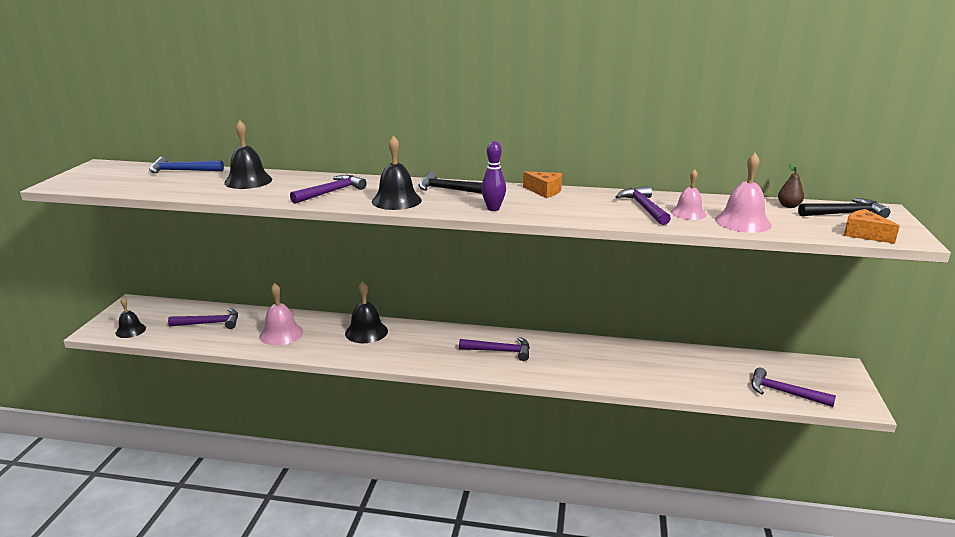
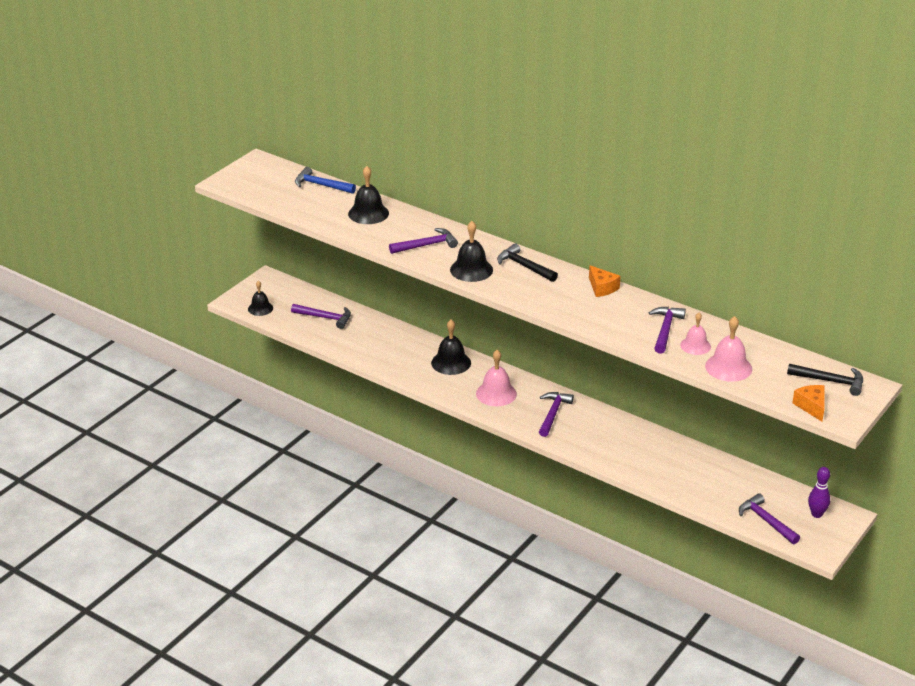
camera: 25 degrees right, 10 degrees up
pink bell [259,283,303,345] -> pink bell moved to [476,350,517,406]
purple hammer [459,337,530,361] -> purple hammer turned 105 degrees counterclockwise [539,392,574,437]
purple bowling pin [481,141,506,211] -> purple bowling pin moved to [808,467,830,518]
brown pear [778,163,804,208] -> none

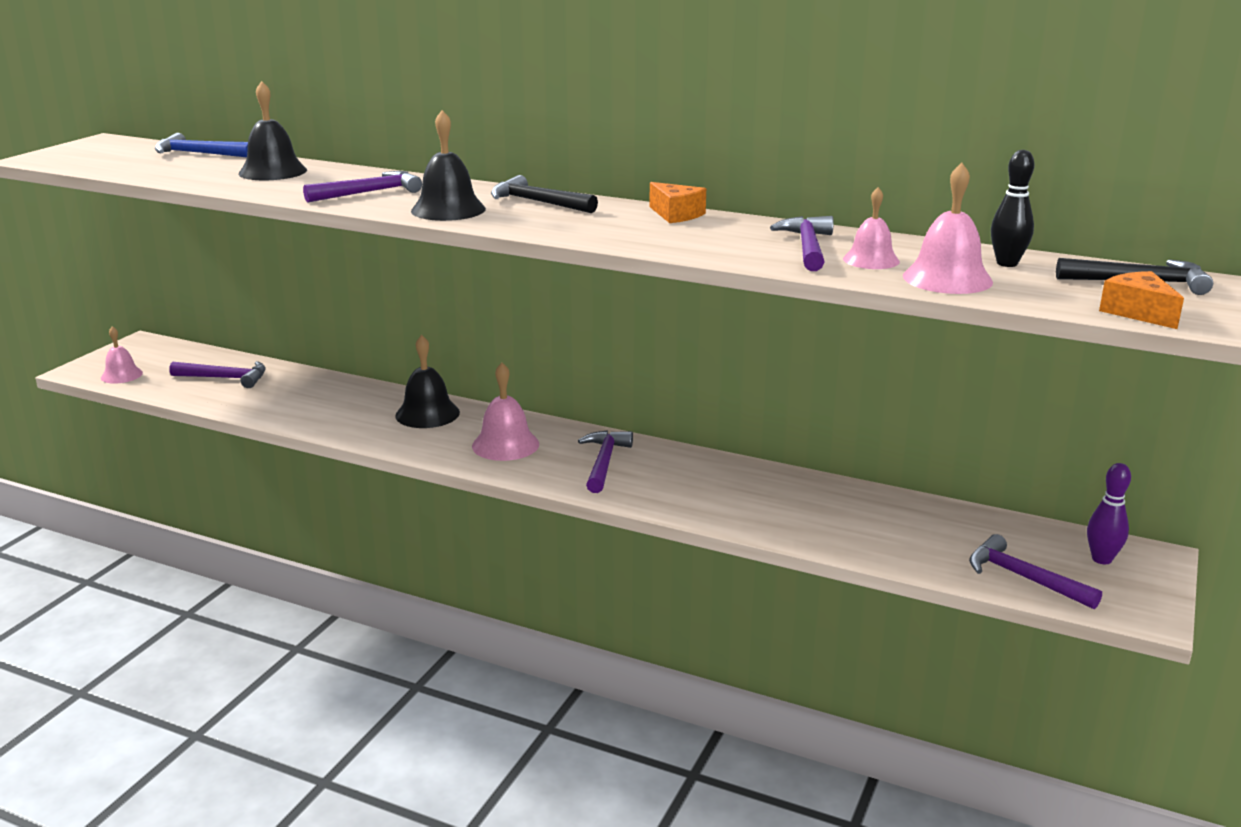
camera: 10 degrees left, 10 degrees down
black bell [248,281,273,316] -> pink bell [101,326,143,384]
none -> black bowling pin [991,150,1035,267]

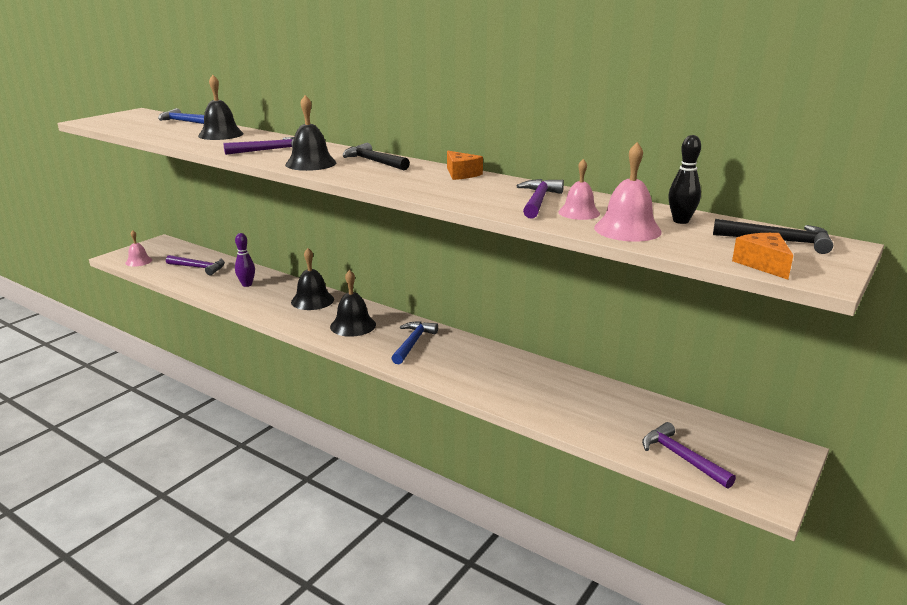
camera: 10 degrees right, 0 degrees up
pink bell [472,363,539,461] -> black bell [330,270,376,337]
purple hammer [578,430,633,493] -> blue hammer [391,321,438,364]
purple bowling pin [1087,463,1131,564] -> purple bowling pin moved to [235,233,255,287]

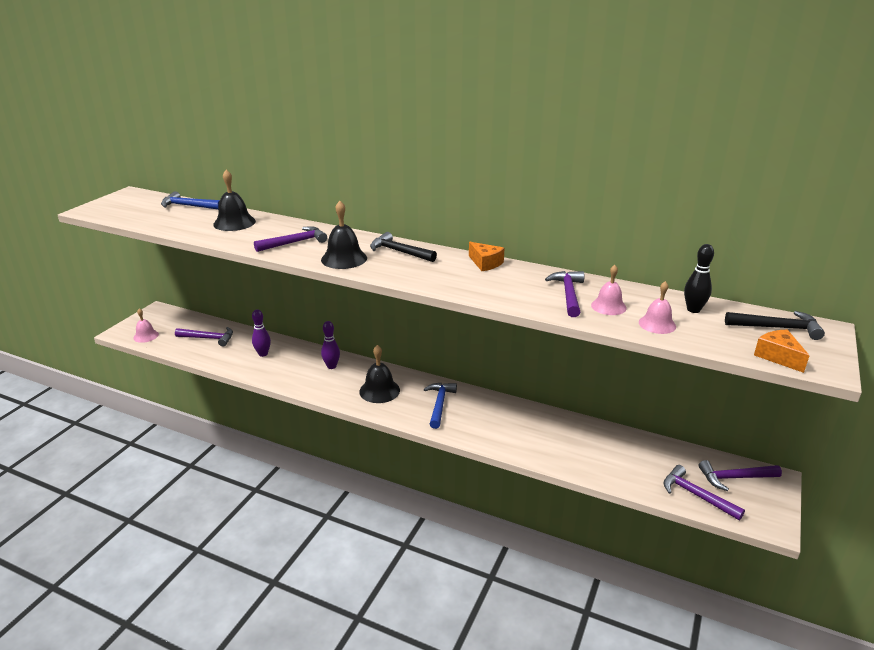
camera: 10 degrees left, 5 degrees up
black bell [291,248,334,310] -> purple bowling pin [321,321,340,369]
pink bell [594,142,662,242] -> pink bell [639,281,676,334], size x0.66
none -> purple hammer [699,460,782,491]

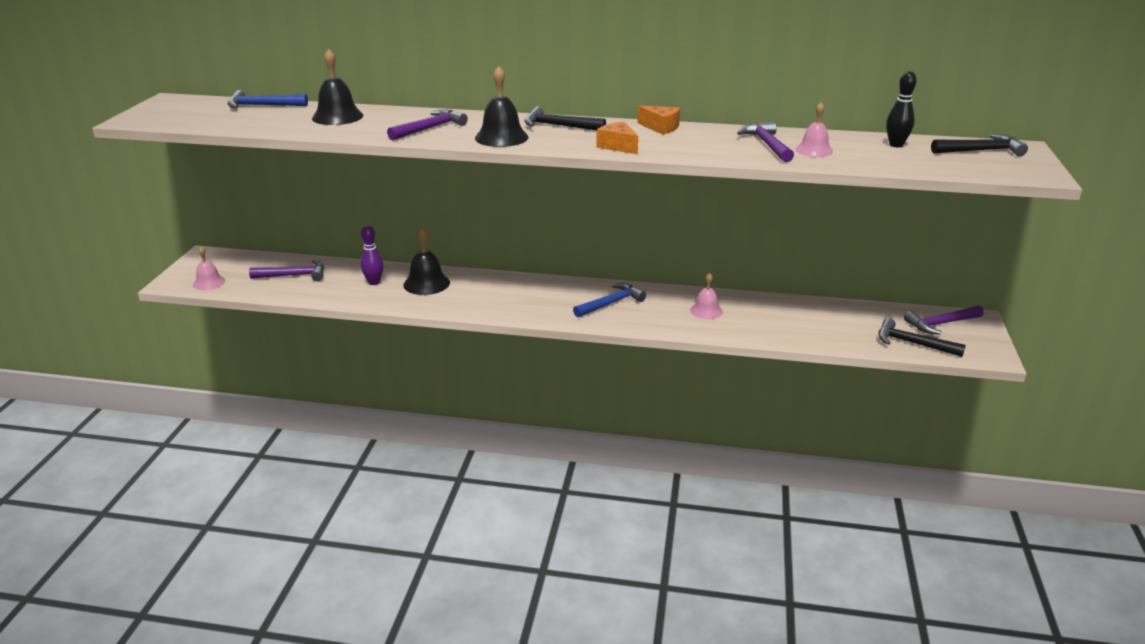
camera: 15 degrees left, 0 degrees up
purple bowling pin [321,321,340,369] -> none
black bell [359,345,400,403] -> black bell moved to [403,227,450,295]
blue hammer [424,383,457,429] -> blue hammer turned 60 degrees clockwise [573,283,646,317]
pink bell [639,281,676,334] -> pink bell moved to [690,273,723,319]
purple hammer [663,465,745,520] -> black hammer [878,318,966,357]
orange cheese [754,329,810,373] -> orange cheese moved to [596,122,638,154]

